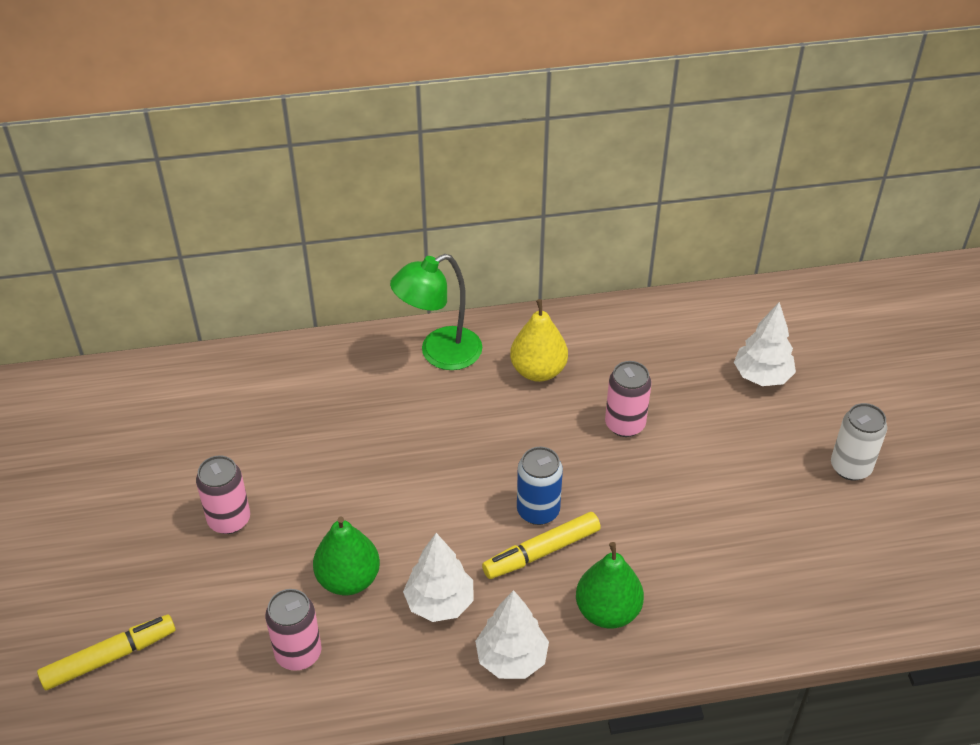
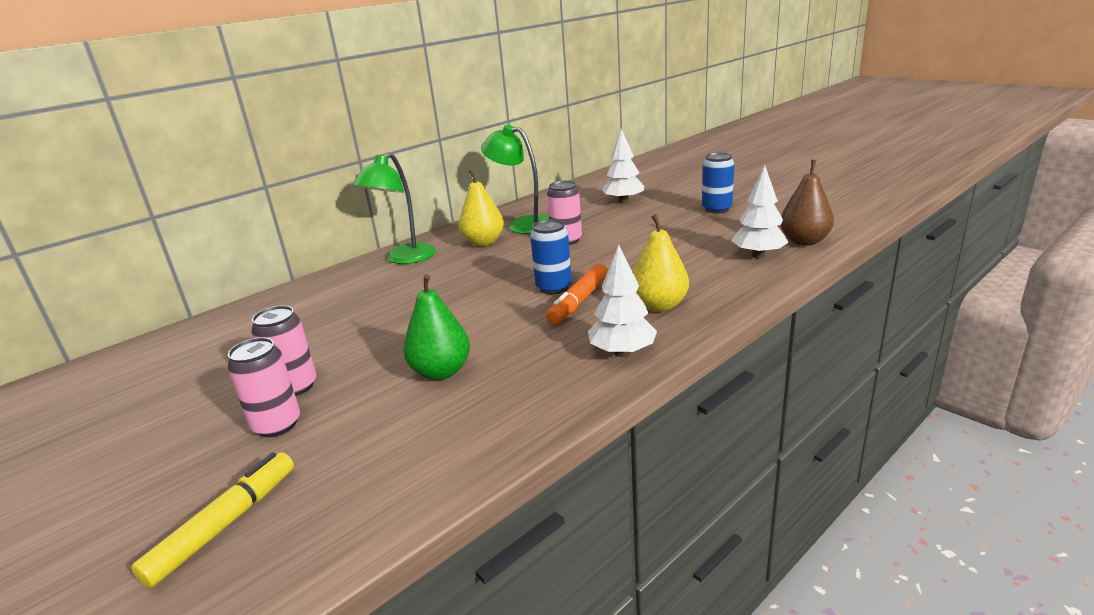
camera: 30 degrees left, 20 degrees down
pink can [265,589,321,671] -> pink can moved to [227,337,300,437]
white tree [403,533,474,622] -> white tree moved to [732,166,789,258]
yellow marker [482,512,601,579] -> orange marker [546,264,608,324]
green pear [576,542,644,629] -> yellow pear [633,214,689,312]
white can [831,403,887,481] -> blue can [702,152,734,214]
none -> green lamp [481,125,549,234]
none -> brown pear [781,160,834,246]

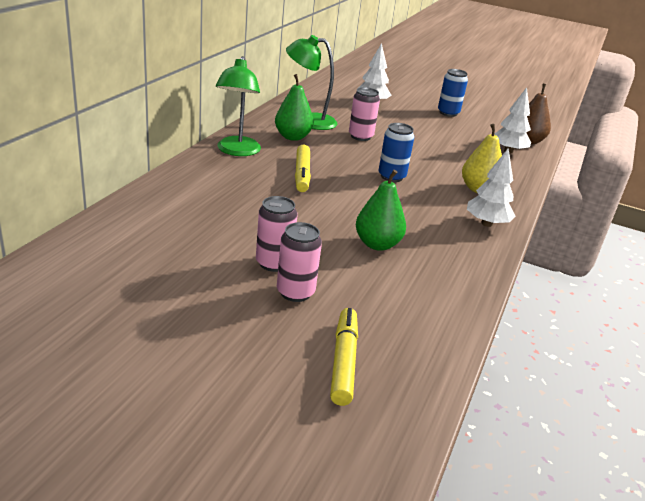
camera: 30 degrees left, 5 degrees up
yellow pear [459,169,504,246] -> green pear [275,74,314,141]
orange marker [546,264,608,324] -> none
none -> yellow marker [295,145,311,192]

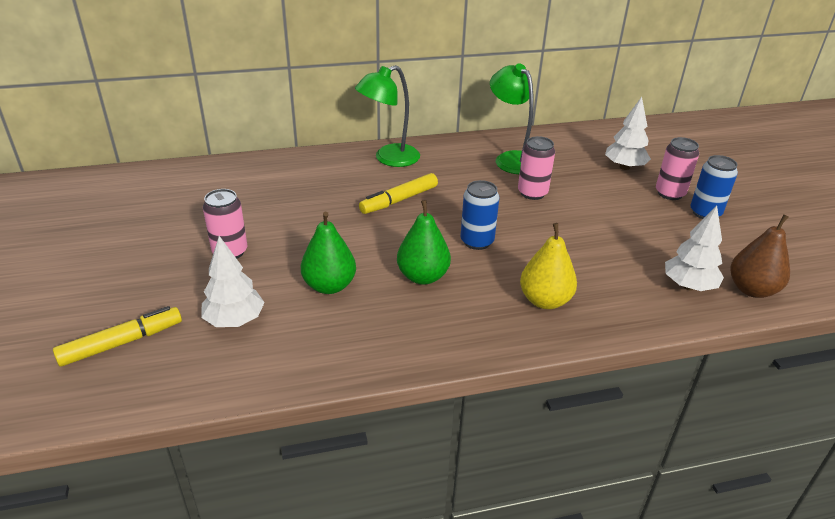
camera: 55 degrees right, 5 degrees up
green pear [275,74,314,141] -> green pear moved to [397,200,451,285]
pink can [277,222,322,302] -> pink can moved to [656,137,699,200]
white tree [467,148,515,227] -> white tree moved to [201,236,265,327]

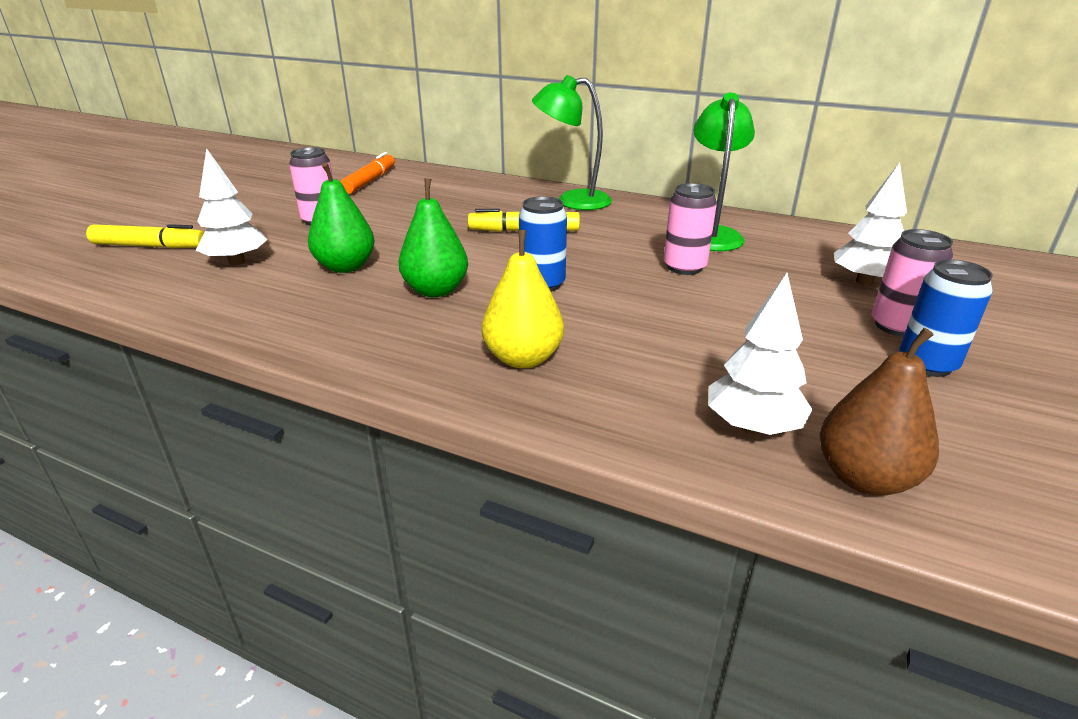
camera: 40 degrees right, 5 degrees down
none -> orange marker [340,152,395,194]

